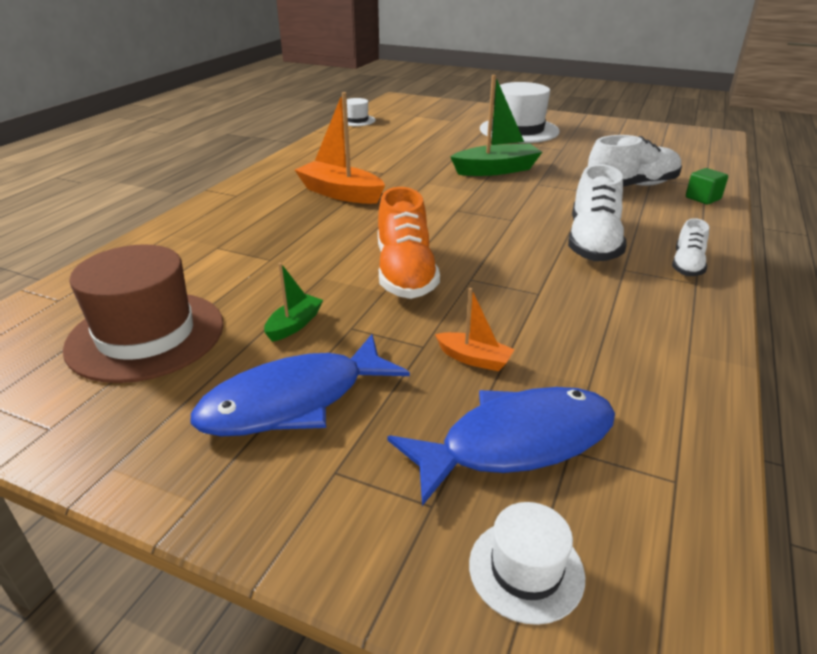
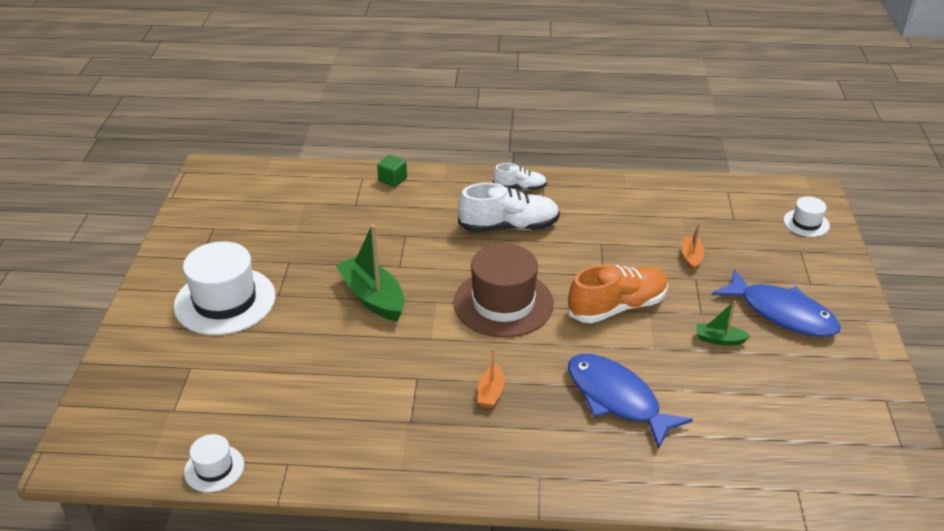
camera: 110 degrees left, 5 degrees up
brown hat [63,244,224,383] -> brown hat moved to [453,243,554,338]
orange boat [295,92,385,204] -> orange boat [477,348,505,408], size x0.51
blue fish [387,387,615,506] -> blue fish moved to [568,354,693,449]
white shoe [588,135,682,187] -> none

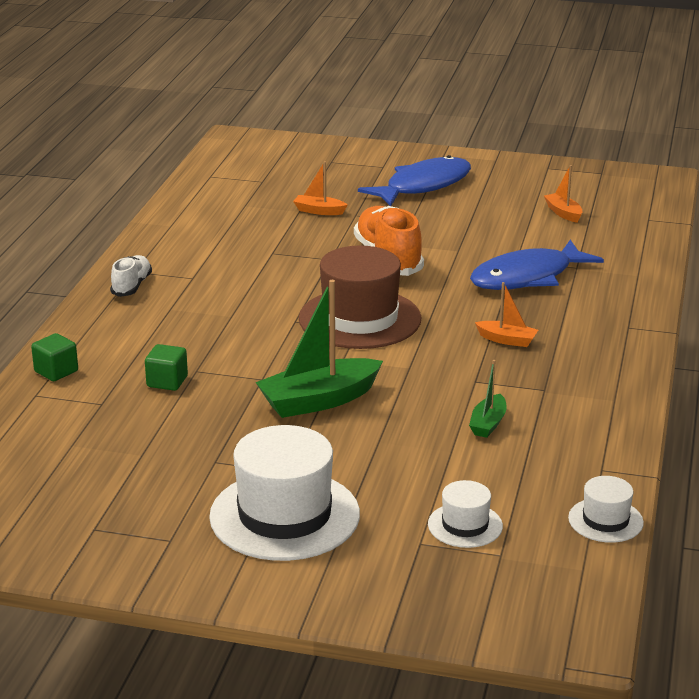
camera: 80 degrees left, 10 degrees down
white shoe [458,183,560,232] -> none
green boat [696,301,751,346] -> green boat moved to [469,360,507,438]
white hat [784,196,830,237] -> white hat moved to [428,480,503,548]
none -> green cube [145,344,188,391]
none -> orange boat [544,165,583,223]

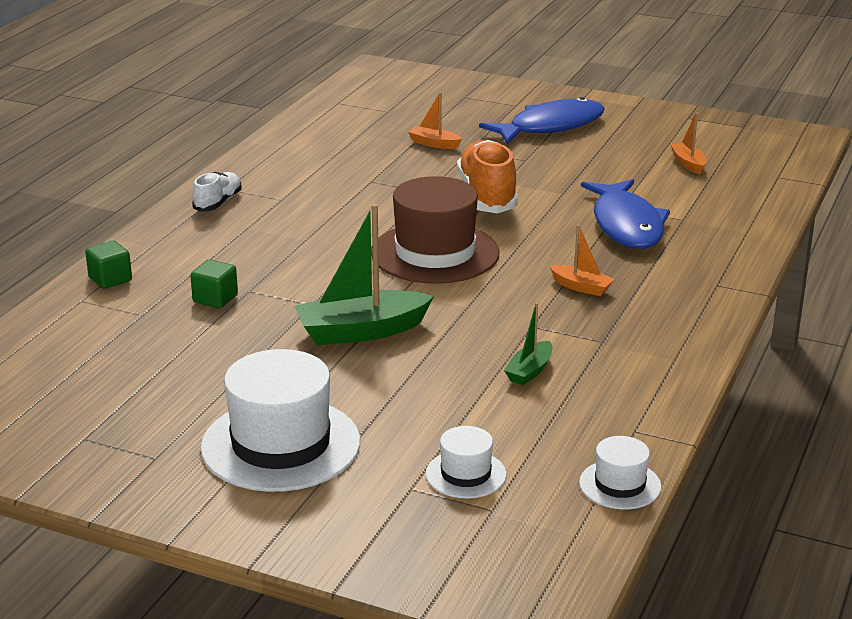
camera: 10 degrees right, 0 degrees up
blue fish [470,240,604,290] -> blue fish turned 75 degrees counterclockwise [581,179,670,249]

